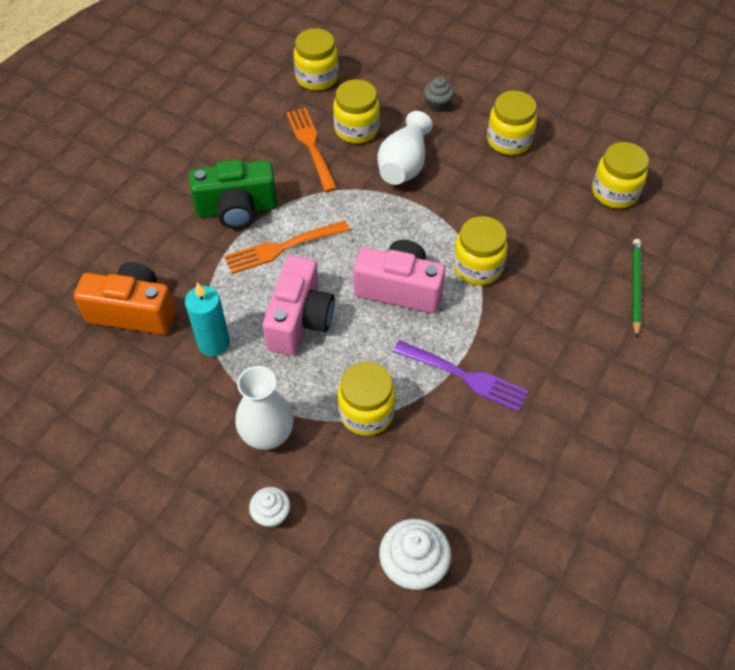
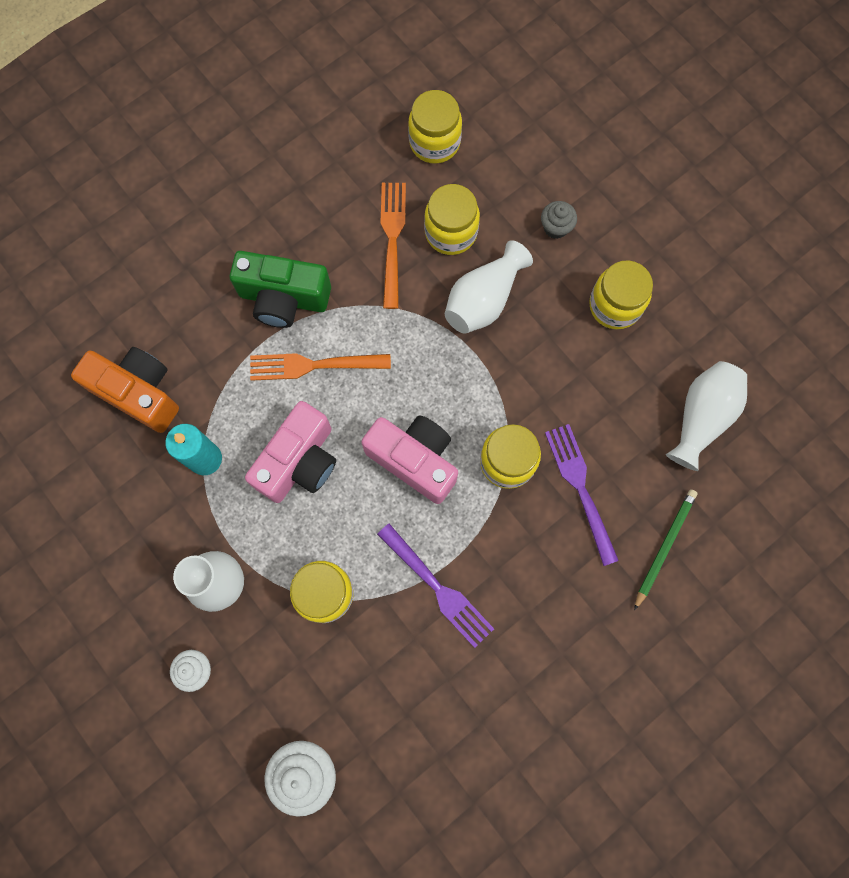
camera: 20 degrees right, 20 degrees up
yellow jar [592,142,649,208] -> white vase [666,361,747,471]
none -> purple fork [545,424,619,566]

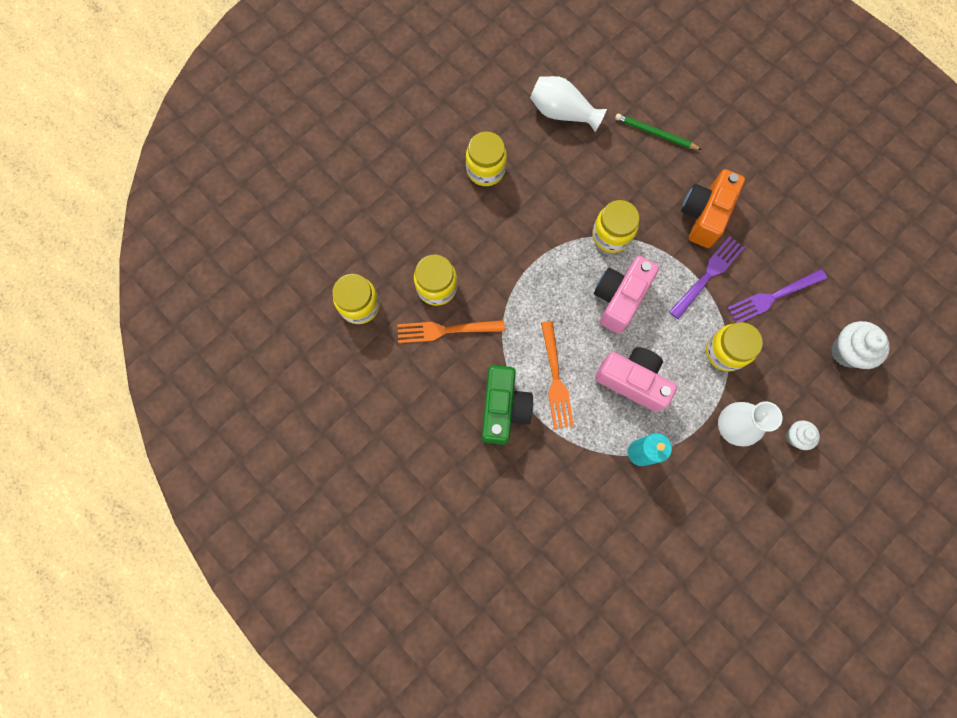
camera: 95 degrees left, 0 degrees up
orange camera [71,347,179,433] -> orange camera moved to [681,169,745,248]
white vase [445,240,533,334] -> none
grey cupcake [541,201,577,239] -> none
purple fork [545,424,619,566] -> purple fork moved to [728,269,827,323]

